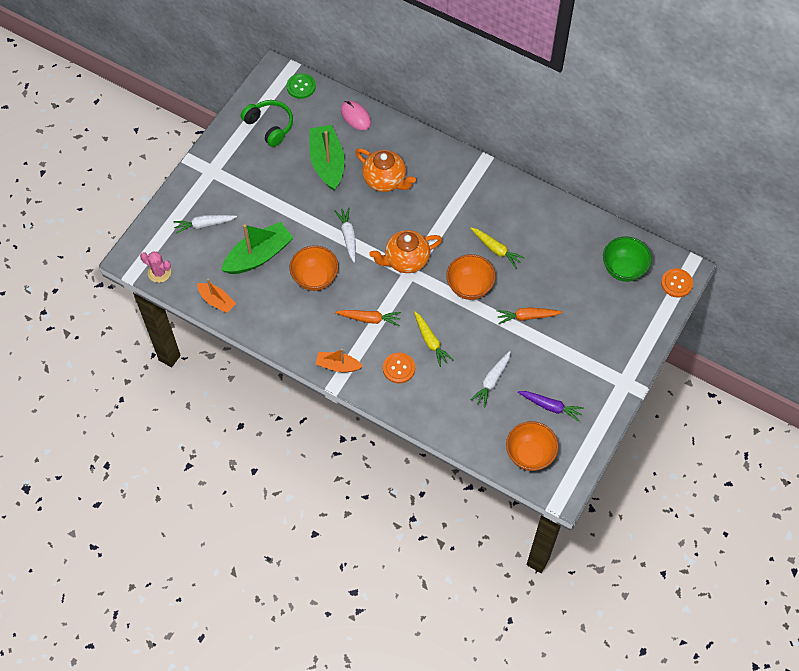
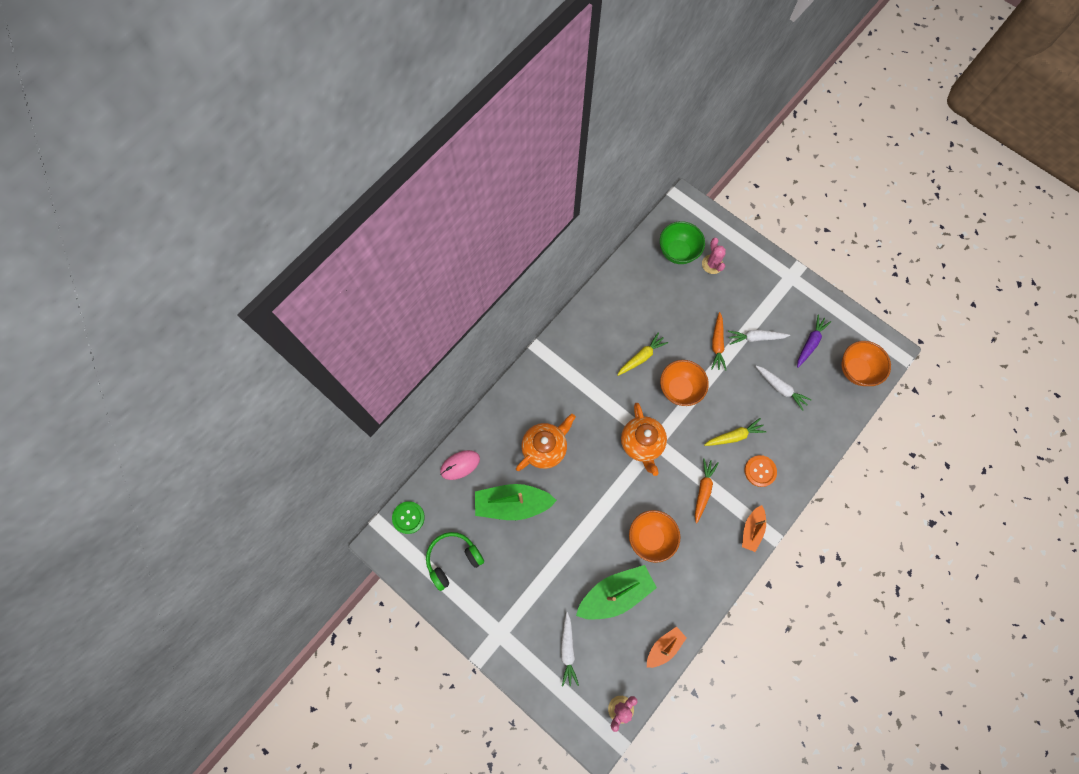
camera: 80 degrees left, 10 degrees up
green boat [221,222,294,274] -> green boat turned 90 degrees clockwise [576,565,657,620]
white carrot [334,207,356,263] -> white carrot moved to [728,330,790,345]
orange button [661,268,693,298] -> none
none -> pink cactus [702,238,726,274]

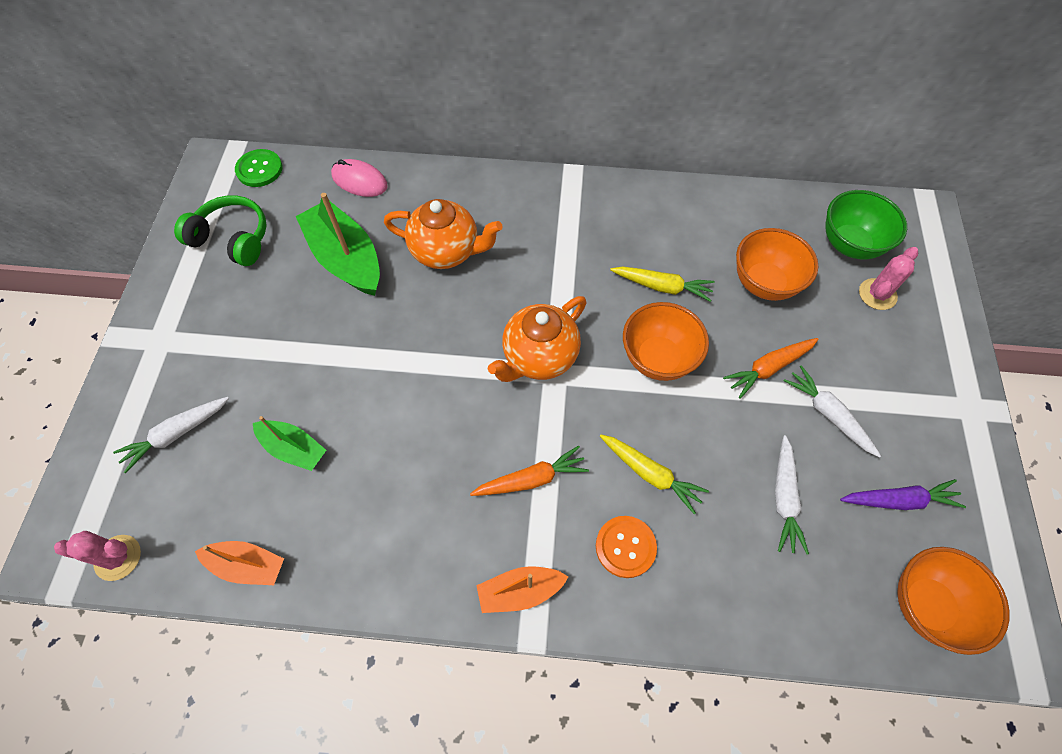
camera: 55 degrees right, 10 degrees down
green boat [576,565,657,620] -> green boat [253,416,326,471], size x0.57
orange bowl [629,510,680,563] -> orange bowl moved to [736,228,818,301]

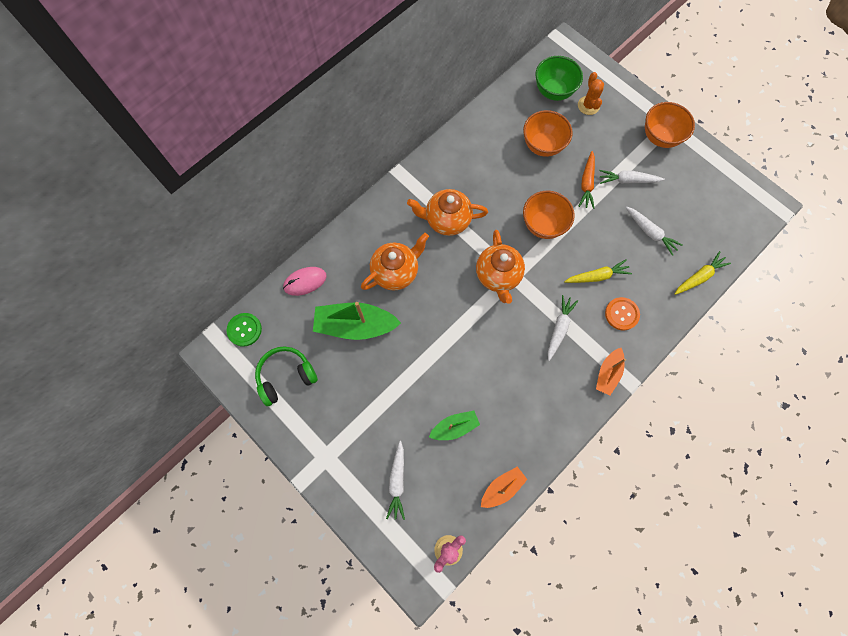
camera: 50 degrees left, 10 degrees up
orange carrot [470,446,589,496] -> white carrot [548,295,578,361]
yellow carrot [610,266,715,302] -> yellow carrot moved to [675,251,731,295]
purple carrot [840,479,966,510] -> none
pink cactus [859,247,918,310] -> orange cactus [578,72,604,115]
orange bowl [897,547,1010,655] -> orange bowl moved to [645,102,695,148]
none -> orange teapot [407,189,488,236]

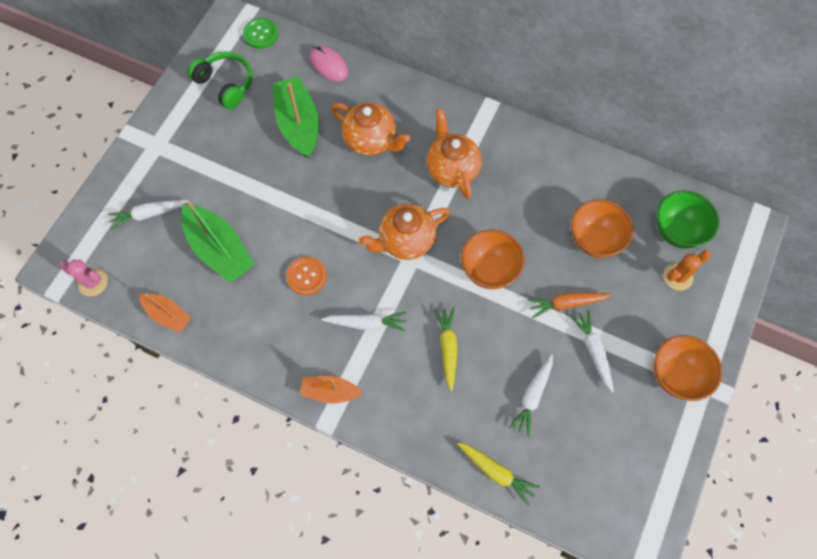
camera: 70 degrees right, 5 degrees down
green boat [429,411,480,440] -> green boat [181,201,255,283], size x1.74
yellow carrot [564,259,632,283] -> yellow carrot turned 150 degrees counterclockwise [434,307,458,391]
orange button [605,297,640,331] -> orange button moved to [286,257,327,295]

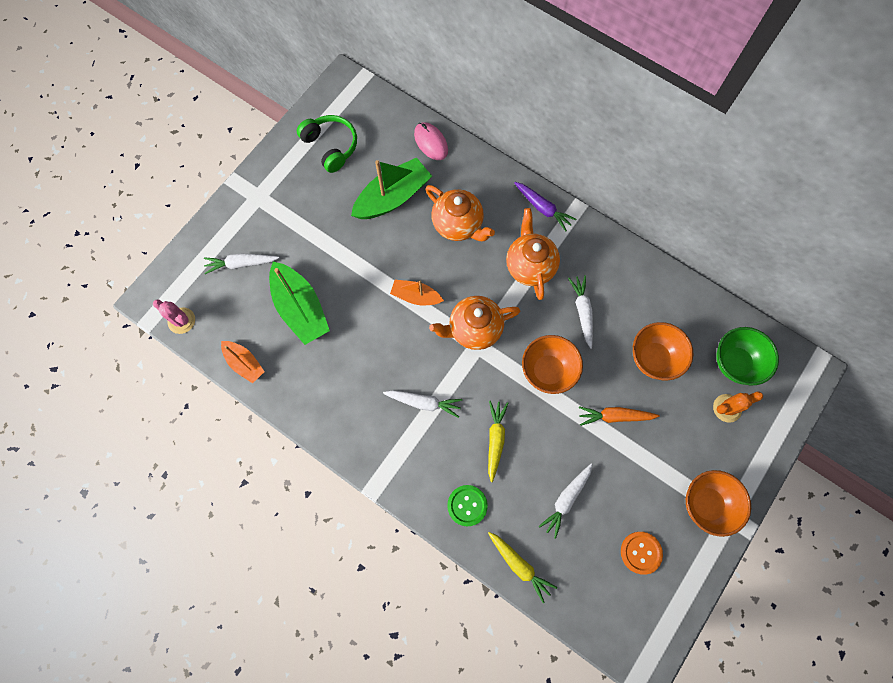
camera: 10 degrees right, 5 degrees up
green button [243,18,278,49] -> green button moved to [447,485,488,526]
green boat [273,77,319,158] -> green boat turned 60 degrees clockwise [351,158,432,219]
orange button [286,257,327,295] -> orange button moved to [621,532,663,575]
orange boat [300,376,363,403] -> orange boat moved to [390,280,444,305]
white carrot [570,310,614,393] -> white carrot moved to [568,275,593,349]
none -> purple carrot [514,182,576,232]

